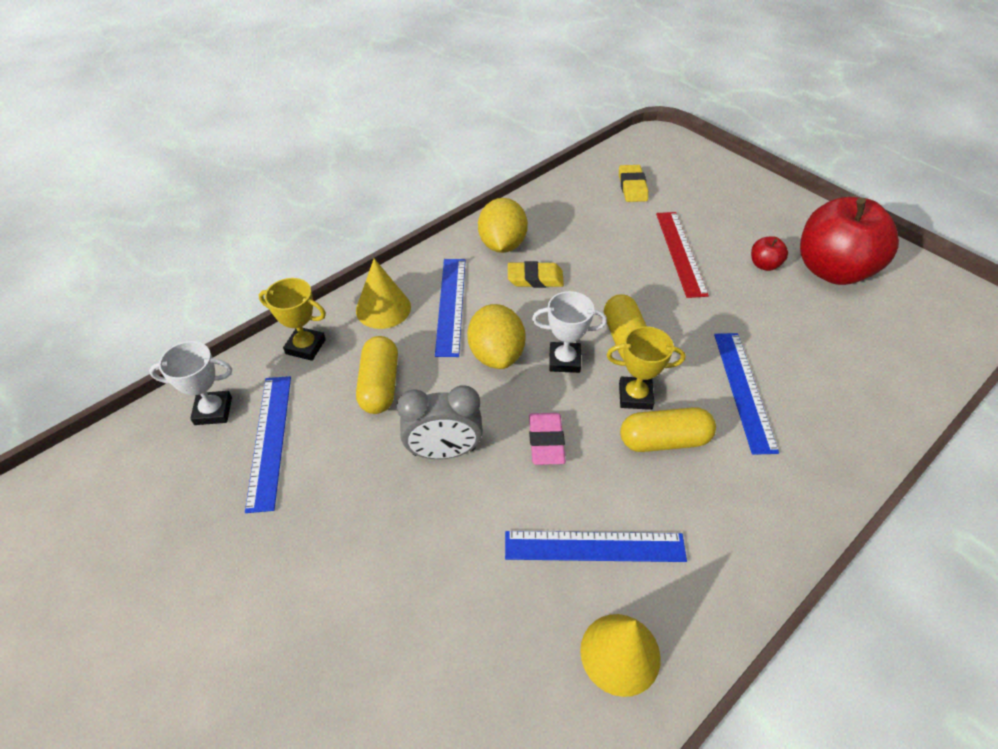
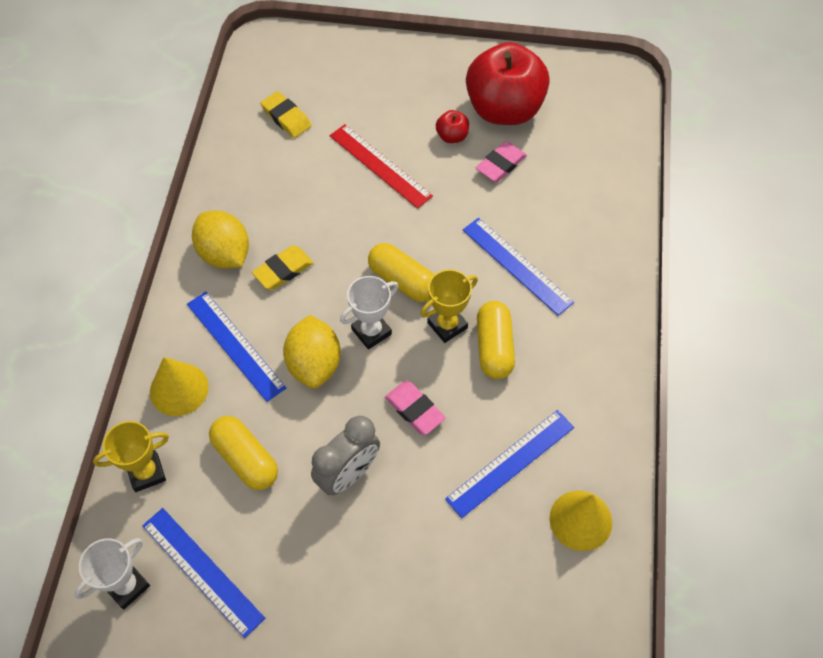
camera: 40 degrees left, 10 degrees up
yellow lemon [467,304,526,369] -> yellow lemon turned 45 degrees clockwise [283,315,341,389]
yellow capsule [620,407,716,452] -> yellow capsule turned 45 degrees counterclockwise [477,301,515,379]
none -> pink eraser [476,141,527,182]

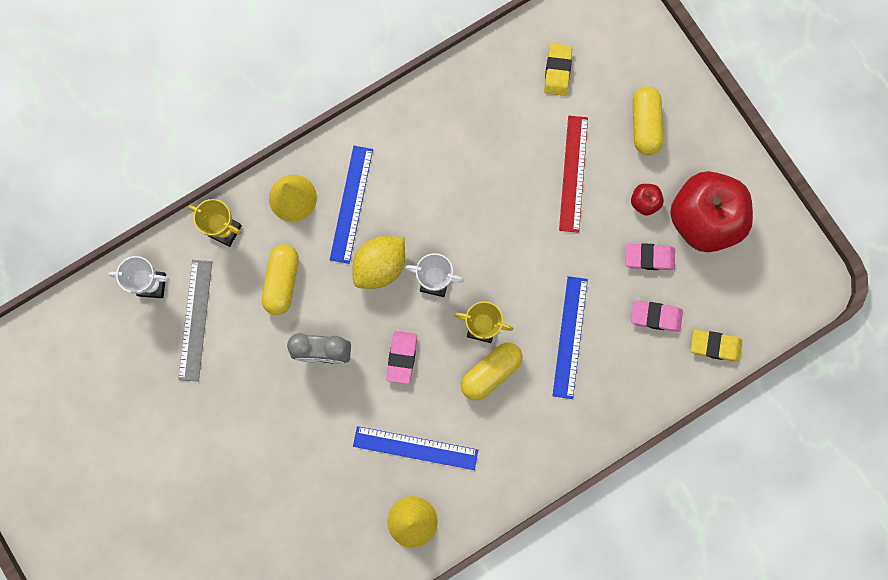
camera: 50 degrees right, 20 degrees up
blue ruler [142,508,265,638] -> grey ruler [178,260,212,382]
yellow lemon [192,210,249,269] -> none
yellow eraser [252,246,313,290] -> yellow eraser moved to [691,330,743,362]
yellow capsule [368,243,434,302] -> yellow capsule moved to [632,86,663,155]
none -> pink eraser [631,300,683,332]

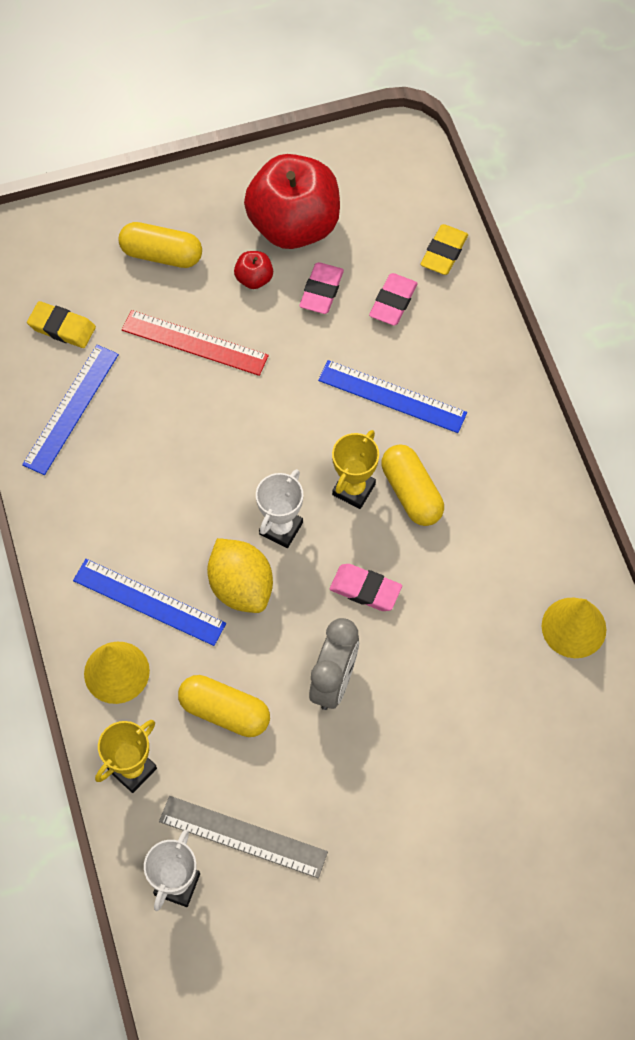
camera: 75 degrees left, 15 degrees down
blue ruler [353,426,478,470] -> blue ruler moved to [22,345,119,475]

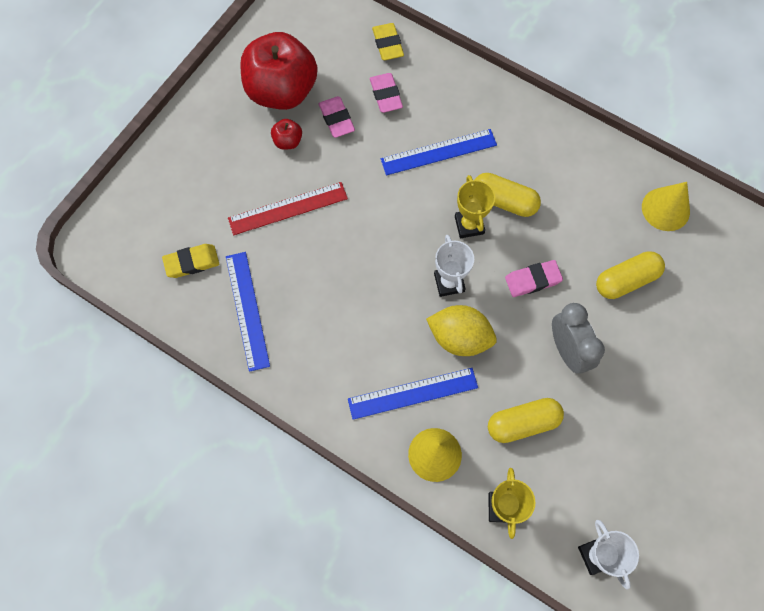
camera: 40 degrees left, 5 degrees up
yellow capsule [118,222,202,268] -> yellow capsule moved to [596,251,665,299]
grey ruler [159,796,328,878] -> none

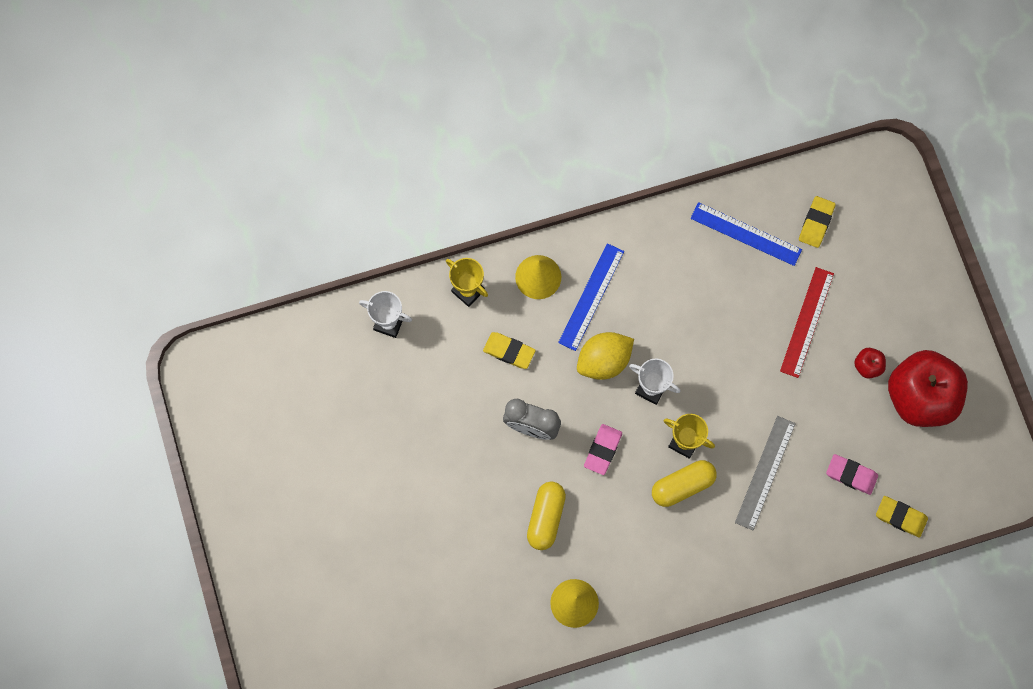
camera: 130 degrees right, 5 degrees up
pink eraser [319,96,355,138] -> none
blue ruler [381,129,497,175] -> grey ruler [735,416,796,530]
yellow capsule [488,398,564,443] -> yellow eraser [483,332,536,369]

